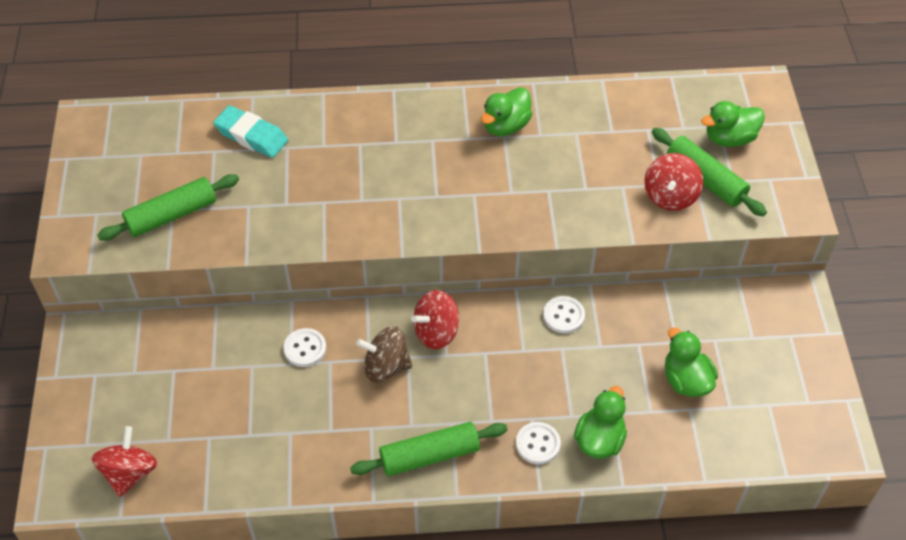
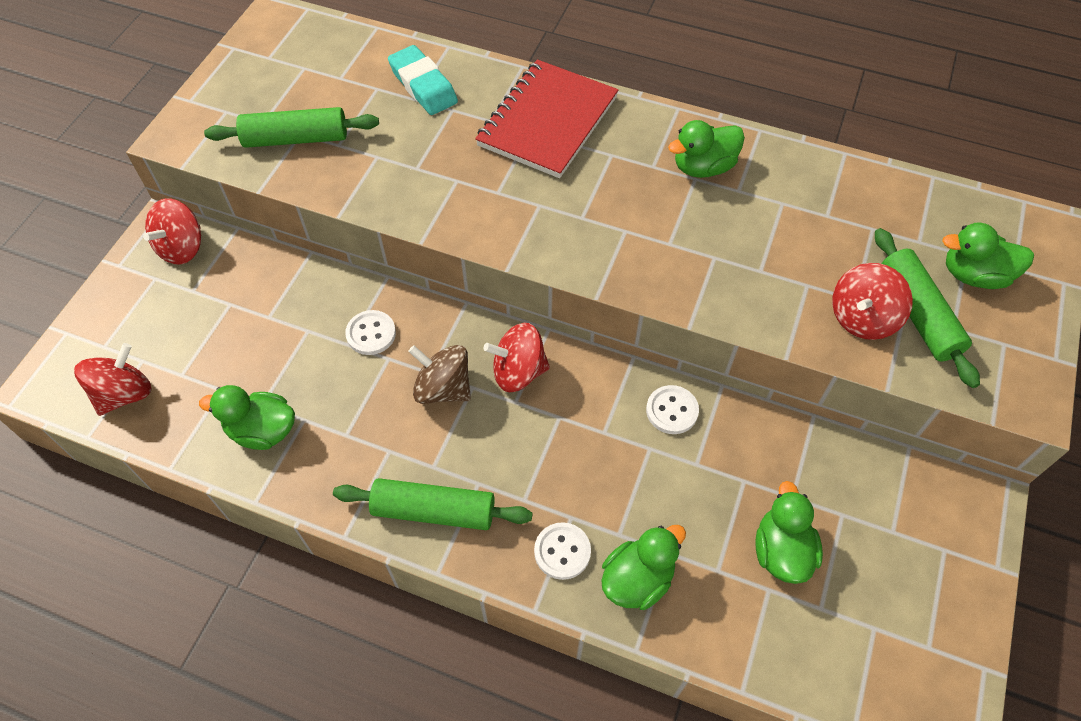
camera: 25 degrees right, 5 degrees up
none -> red spinning top [143,198,201,265]
none -> green duck [199,385,295,450]
none -> red notebook [475,59,618,178]

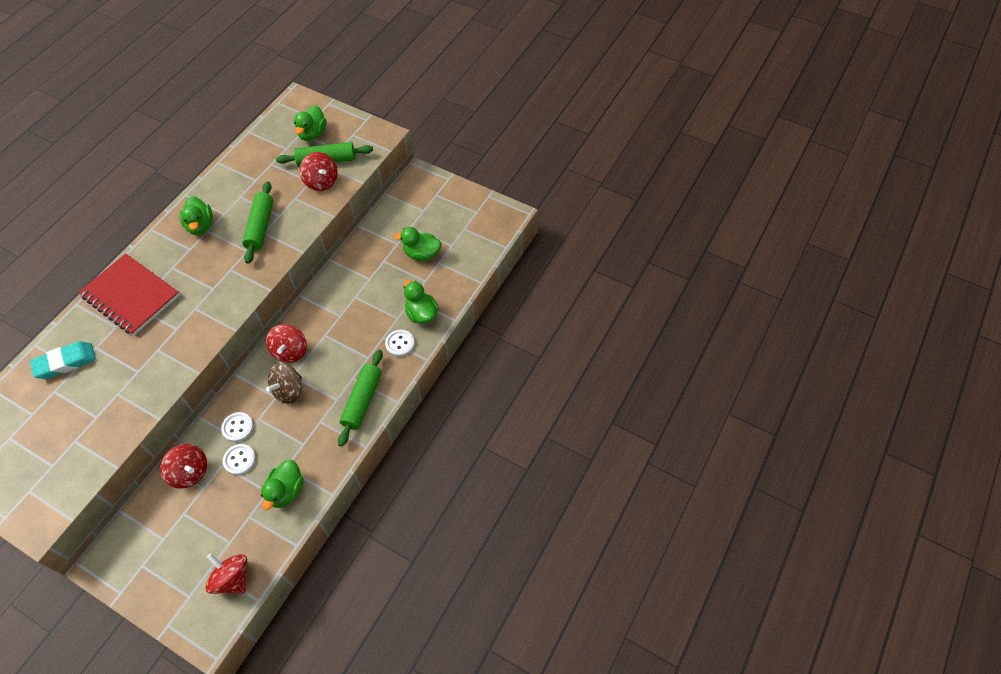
camera: 80 degrees left, 0 degrees up
red spinning top [143,198,201,265] -> red spinning top moved to [160,444,207,489]
green rolling pin [204,107,379,148] -> green rolling pin moved to [242,181,274,264]
white button [646,385,699,434] -> white button moved to [223,444,256,475]

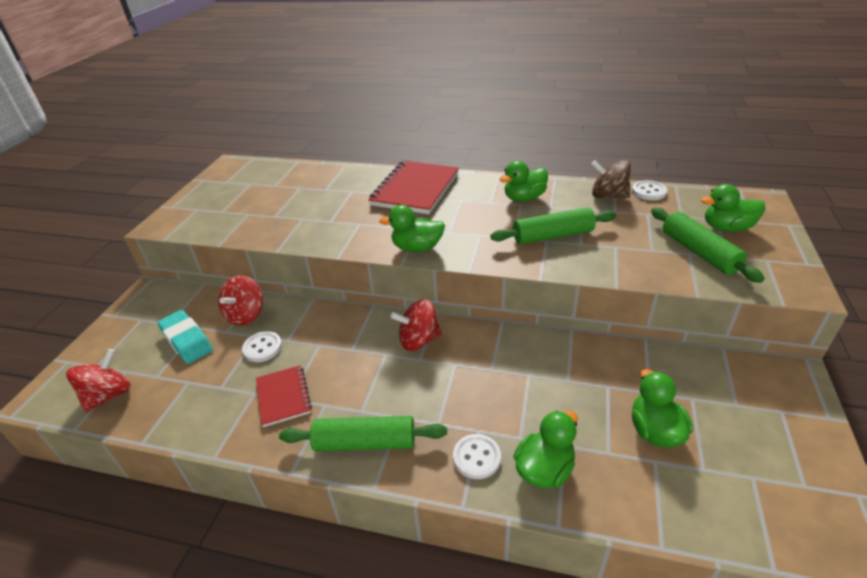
camera: 75 degrees right, 20 degrees down
turquoise eraser [30,341,96,379] -> turquoise eraser moved to [157,310,213,364]
white button [221,412,253,442] -> white button moved to [632,180,667,200]
green duck [261,460,304,510] -> green duck moved to [379,205,445,252]
brown spinning top [266,363,302,404] -> brown spinning top moved to [591,160,631,198]
red spinning top [300,152,338,191] -> none
none -> red notebook [256,365,312,427]

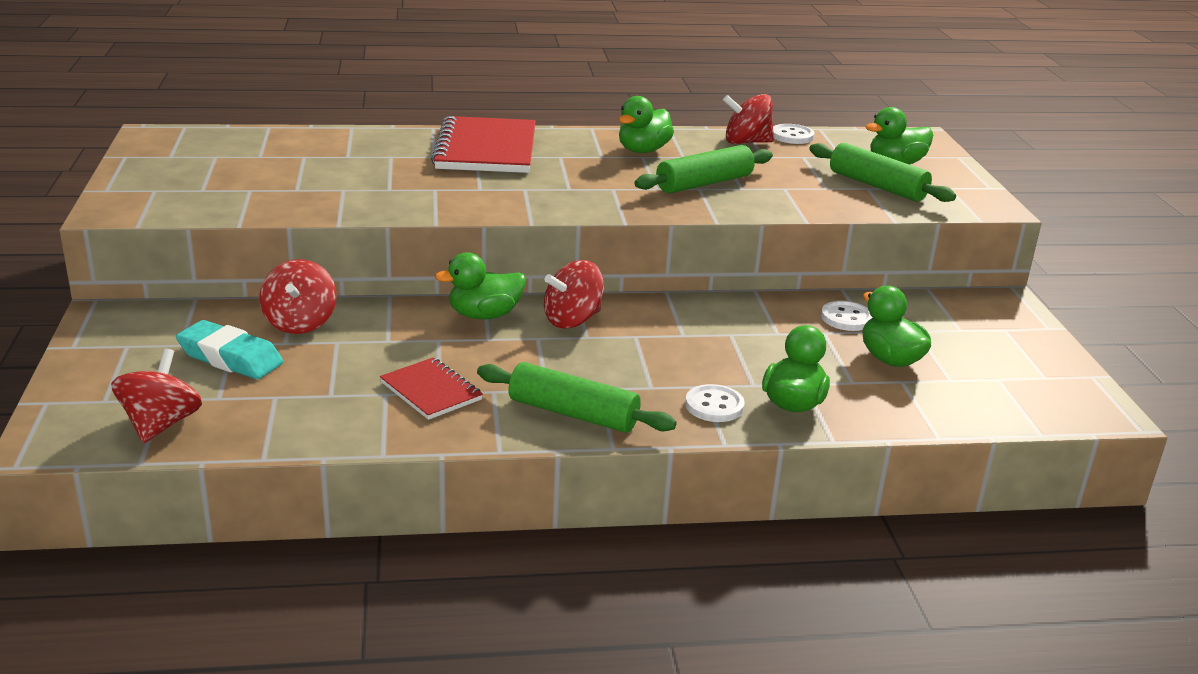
camera: 25 degrees left, 10 degrees down
white button [242,331,282,362] -> white button moved to [821,301,873,331]
green rolling pin [279,416,447,451] -> green rolling pin turned 45 degrees clockwise [477,362,677,433]
green duck [379,205,445,252] -> green duck moved to [435,252,526,319]
brown spinning top [591,160,631,198] -> red spinning top [723,94,774,144]

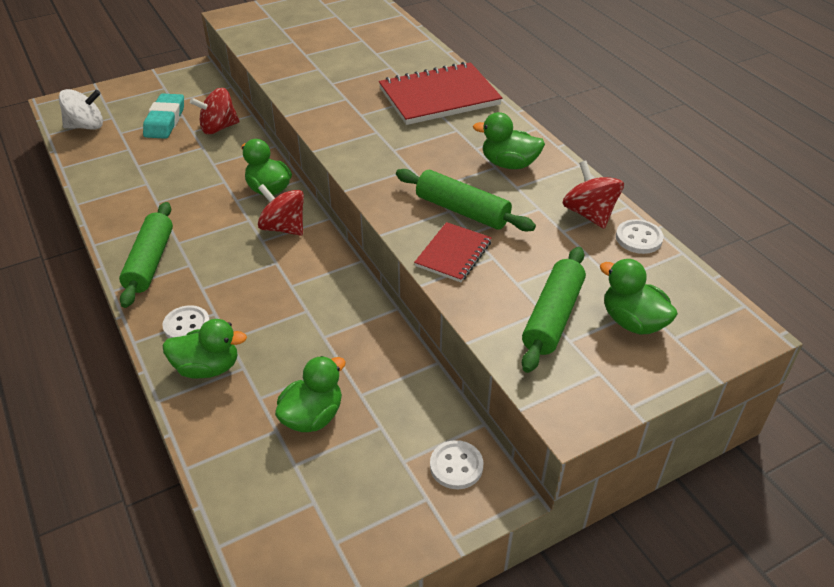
camera: 70 degrees right, 15 degrees up
red spinning top [111,349,202,443] -> white spinning top [59,89,103,130]
red notebook [380,357,483,420] -> red notebook moved to [414,222,492,282]
white button [821,301,873,331] -> white button moved to [430,440,483,489]

